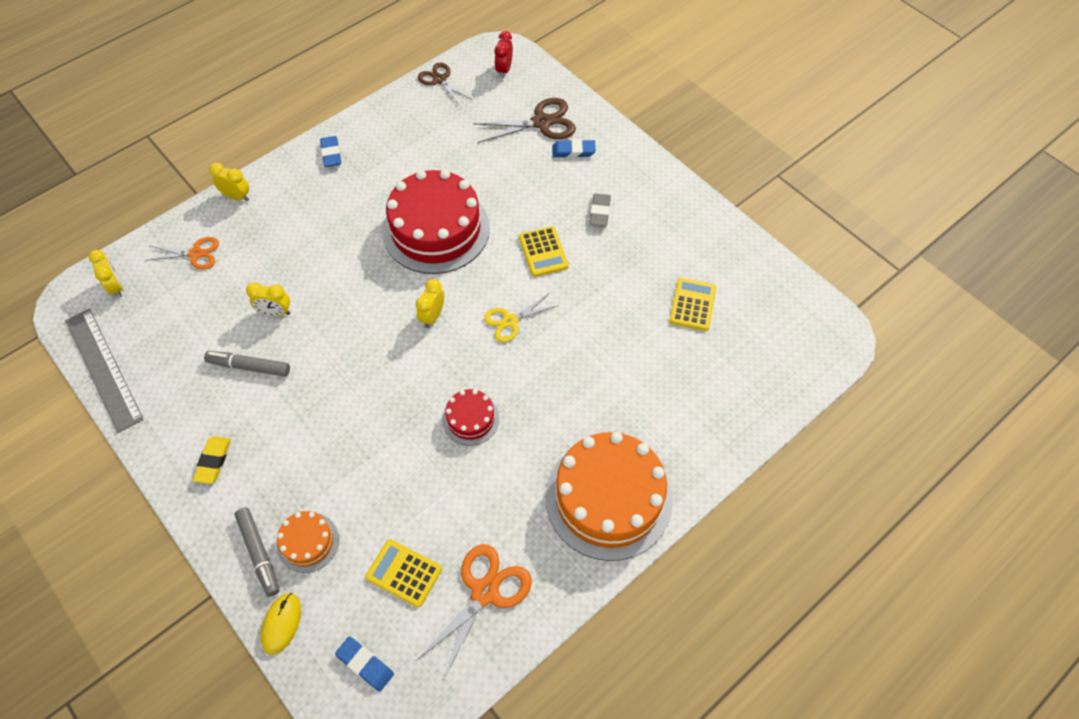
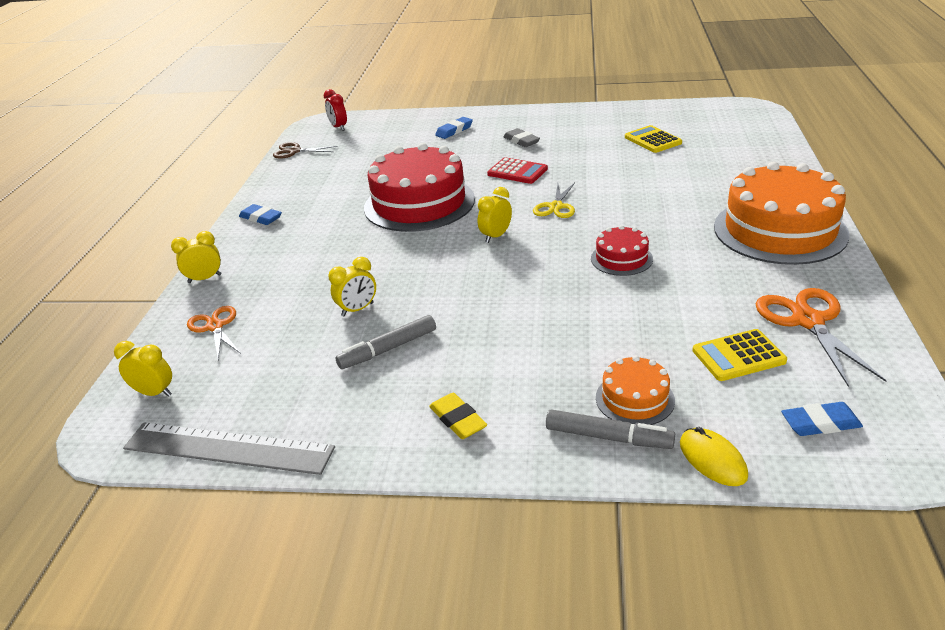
camera: 40 degrees left, 25 degrees down
orange scissors [145,237,219,269] -> orange scissors turned 75 degrees counterclockwise [187,306,241,359]
yellow clock [416,279,444,328] -> yellow clock turned 60 degrees clockwise [478,187,512,243]
brown scissors [473,98,576,143] -> none
yellow calculator [519,226,569,277] -> red calculator [487,157,548,184]

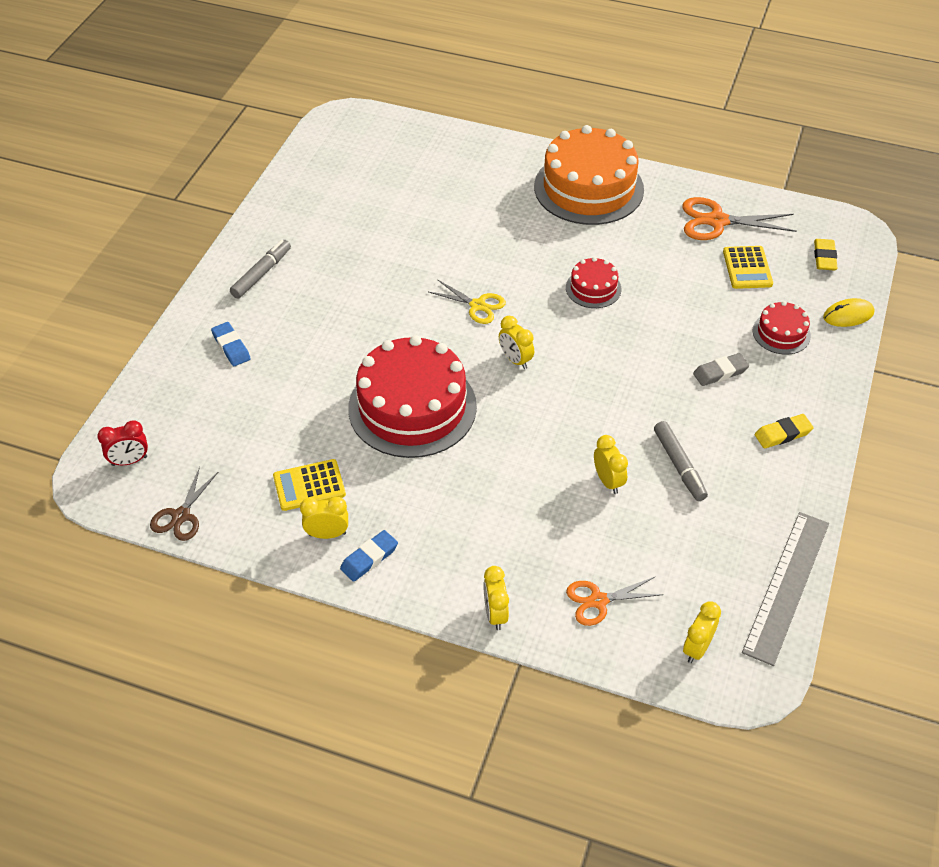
camera: 80 degrees left, 15 degrees up
red calculator [487,157,548,184] -> none
grey eraser [503,128,540,147] -> grey eraser moved to [693,353,749,386]
grey marker [546,409,675,449] -> grey marker moved to [230,240,291,299]
orange cake [596,355,675,425] -> red cake [753,301,811,355]
yellow calculator [625,125,682,153] -> yellow calculator moved to [273,459,346,511]
blue eraser [781,402,863,436] -> yellow eraser [814,239,837,270]
none -> yellow clock [300,497,348,539]

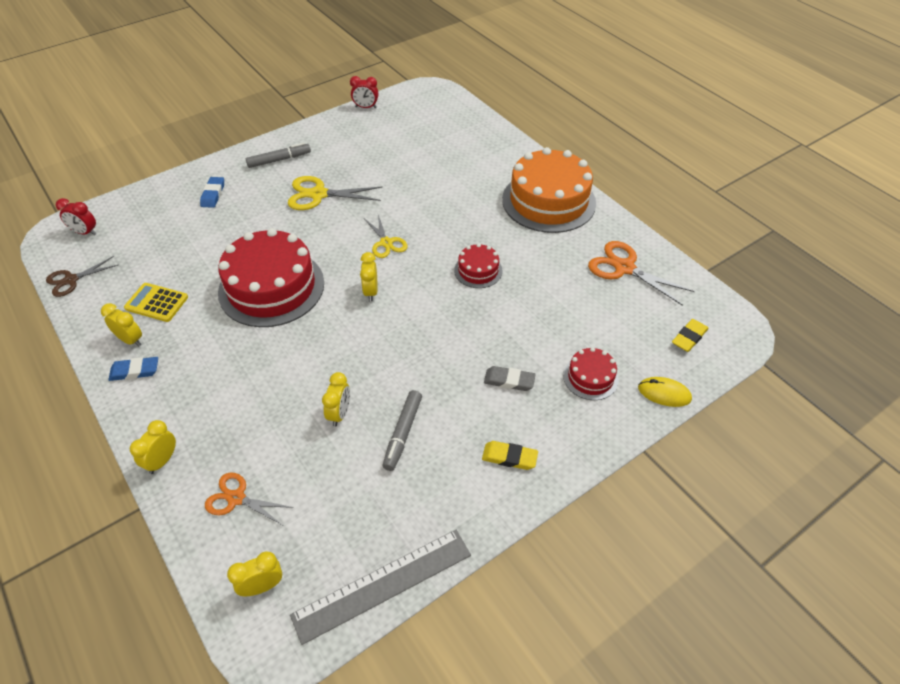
camera: 35 degrees right, 0 degrees up
yellow calculator [723,246,773,289] -> none
none -> yellow scissors [288,176,382,210]
none -> red clock [350,76,379,108]

